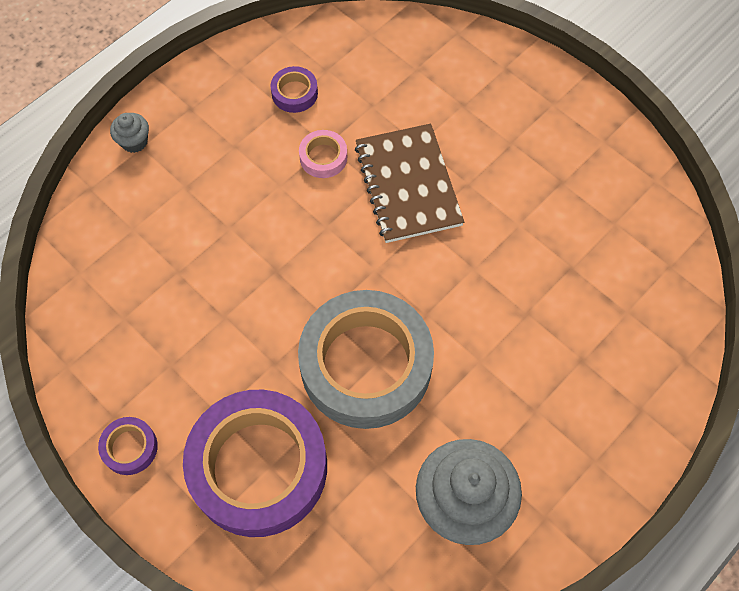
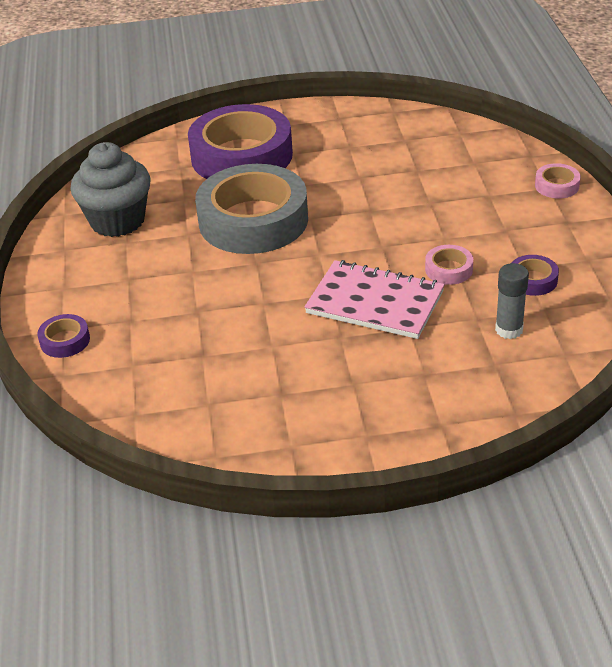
camera: 130 degrees right, 25 degrees down
purple tape [98,417,158,475] -> purple tape moved to [37,314,90,358]
grey cupcake [110,113,149,153] -> pink tape [535,163,581,199]
brown notebook [355,124,464,243] -> pink notebook [304,260,445,339]
none -> grey glue stick [495,263,529,339]

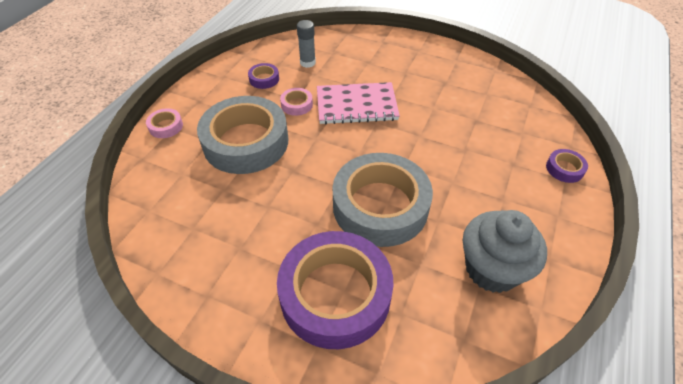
camera: 150 degrees left, 10 degrees up
pink notebook [304,260,445,339] -> pink notebook turned 60 degrees counterclockwise [317,82,400,124]
none -> grey tape [197,96,288,174]

